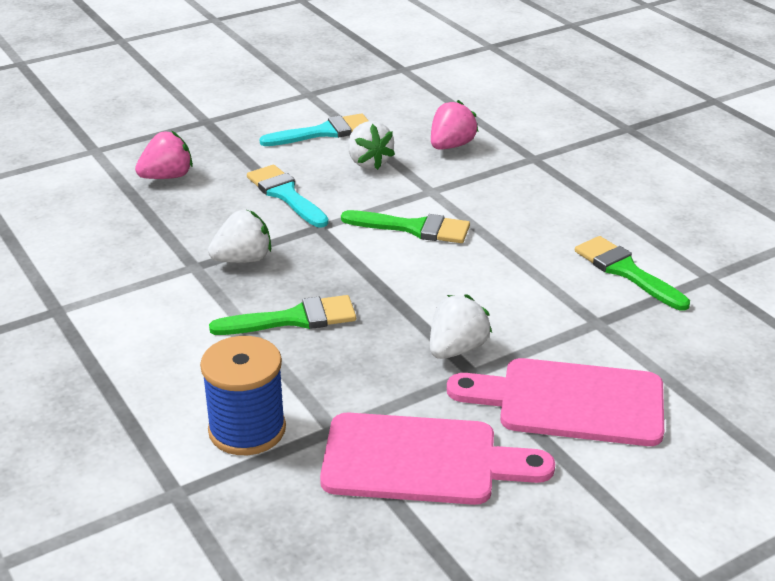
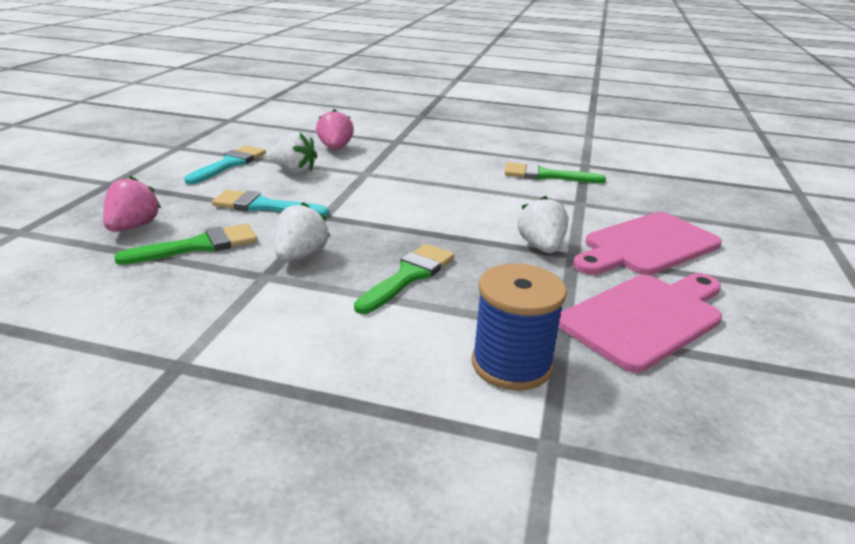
camera: 45 degrees left, 5 degrees down
green brush [341,210,470,243] -> green brush moved to [114,224,257,265]

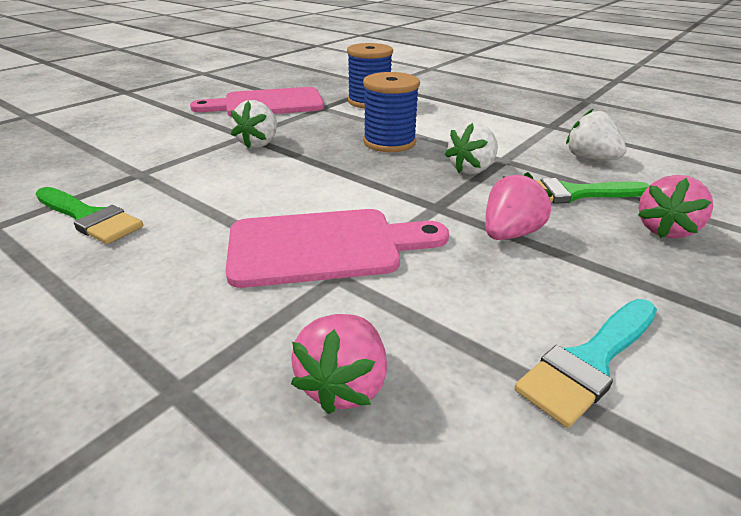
camera: 155 degrees left, 5 degrees up
turquoise brush [212,190,329,216] -> pink strawberry [485,172,553,240]
white strawberry [270,132,318,174] -> white strawberry moved to [566,109,627,160]
green brush [354,244,454,314] -> blue spool [363,72,420,152]
pink cutting board [573,212,722,275] -> pink cutting board moved to [225,209,449,288]

